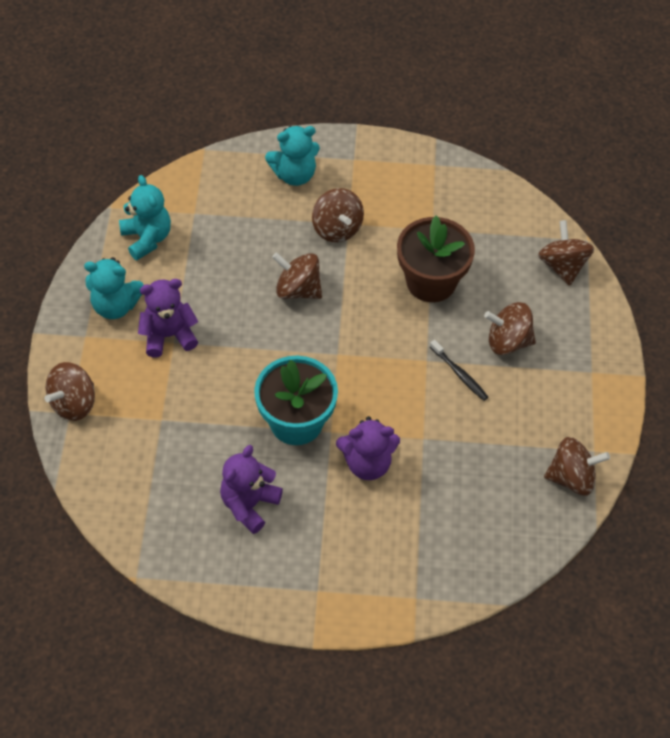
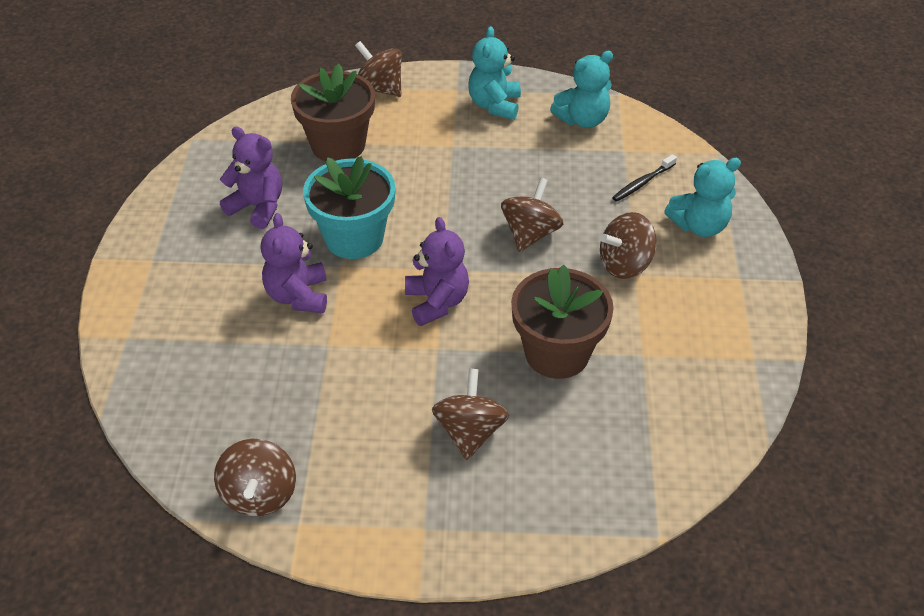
camera: 90 degrees right, 10 degrees down
purple teddy bear [138,279,198,357] -> purple teddy bear moved to [405,217,469,326]
turquoise teddy bear [265,126,320,186] -> turquoise teddy bear turned 90 degrees counterclockwise [664,158,741,237]
black toothbrush [430,340,488,401] -> black toothbrush moved to [612,154,677,202]
brown spinning top [538,220,594,286] -> none
none -> brown flower pot [291,64,375,161]

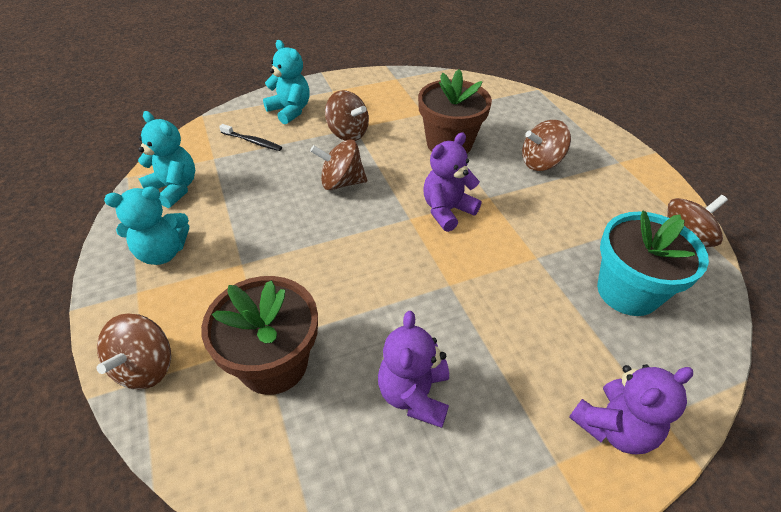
camera: 115 degrees left, 0 degrees up
purple teddy bear [261,213,327,313] -> purple teddy bear moved to [569,364,693,454]
turquoise flower pot [303,156,395,259] -> turquoise flower pot moved to [597,211,709,316]

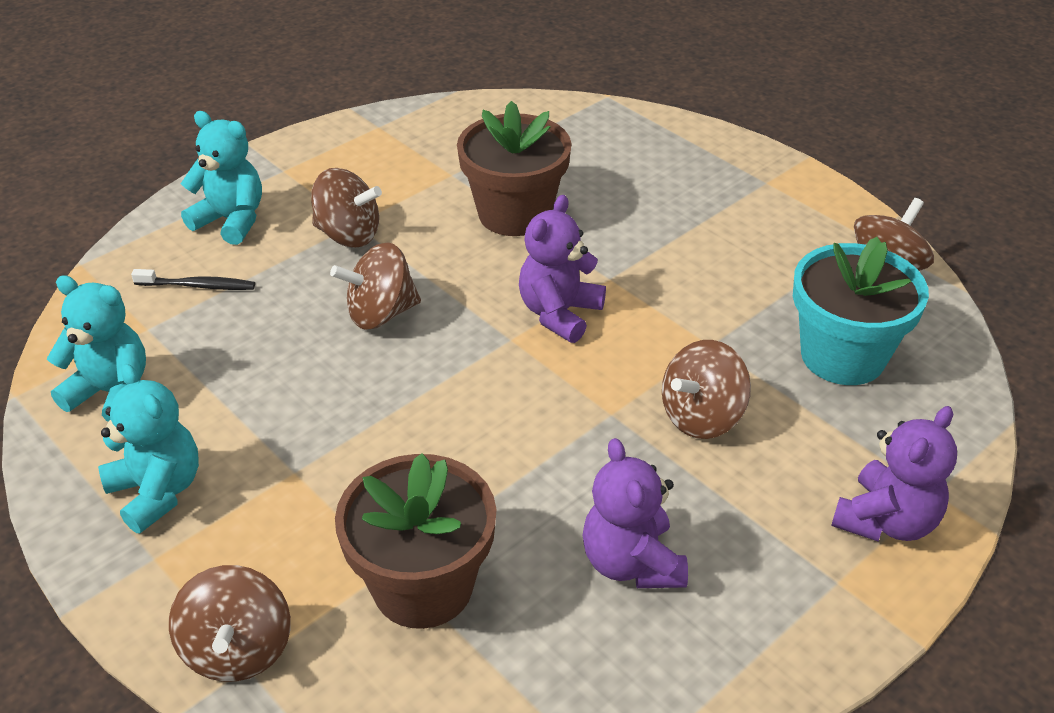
camera: 20 degrees left, 5 degrees down
turquoise teddy bear [104,186,189,265] -> turquoise teddy bear turned 90 degrees counterclockwise [98,364,199,533]
brown spinning top [522,120,571,171] -> brown spinning top moved to [662,340,751,439]

